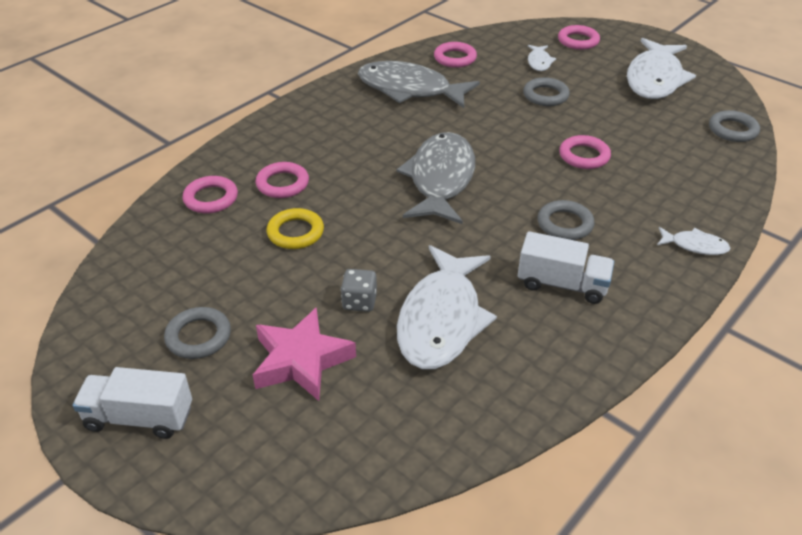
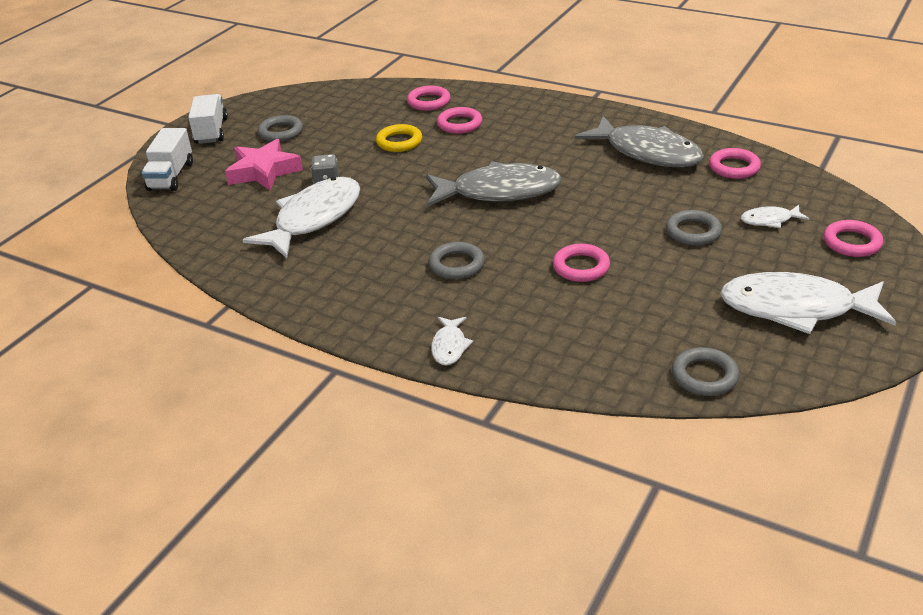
camera: 80 degrees right, 5 degrees down
grey fish [358,61,480,108] -> grey fish turned 120 degrees clockwise [575,116,704,167]
white fish [397,245,497,369] -> white fish turned 120 degrees clockwise [243,177,360,258]
white truck [518,231,614,304] -> white truck moved to [142,128,193,191]

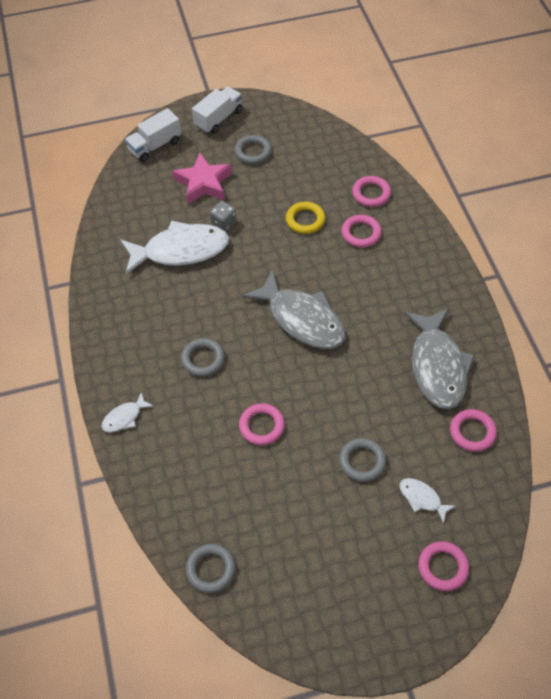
camera: 45 degrees right, 20 degrees up
white fish [720,272,896,334] -> none

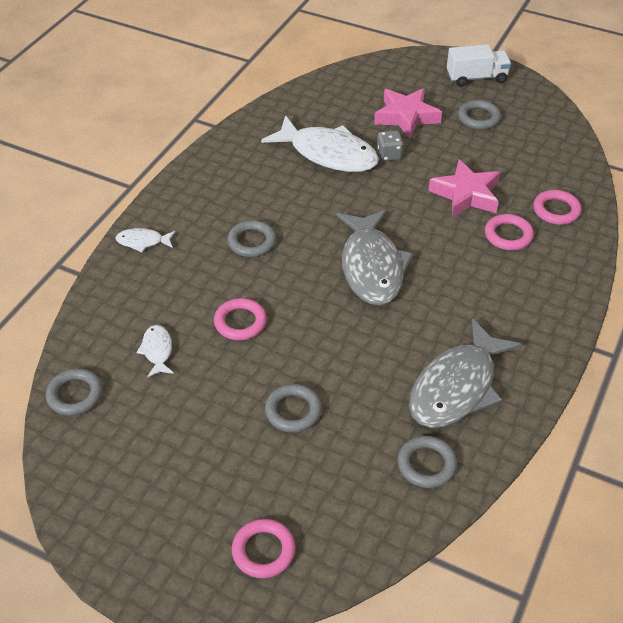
camera: 40 degrees right, 10 degrees down
white truck [125,108,181,162] -> none
yellow ring [286,202,325,234] -> pink star [429,159,500,218]
white fish [400,478,455,524] -> white fish moved to [136,325,174,378]
pink ring [450,409,497,452] -> grey ring [397,436,457,488]

